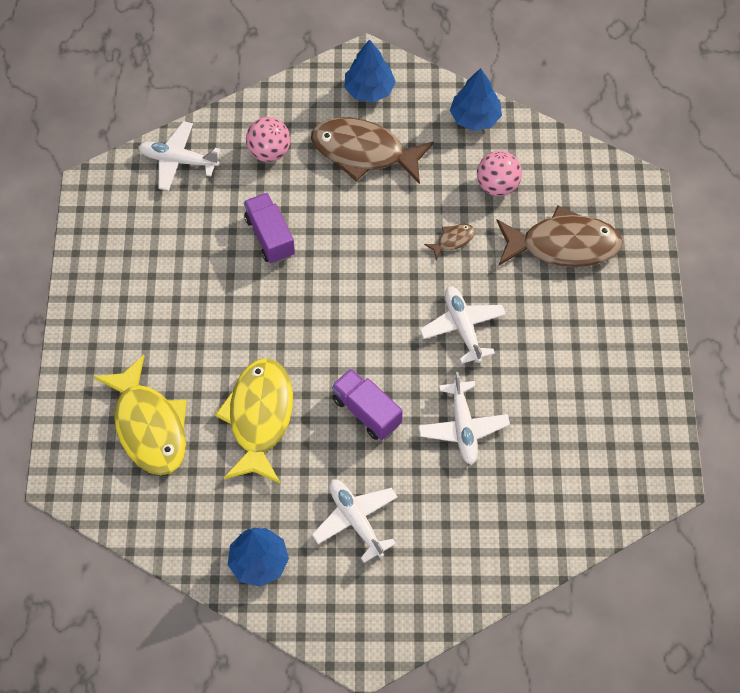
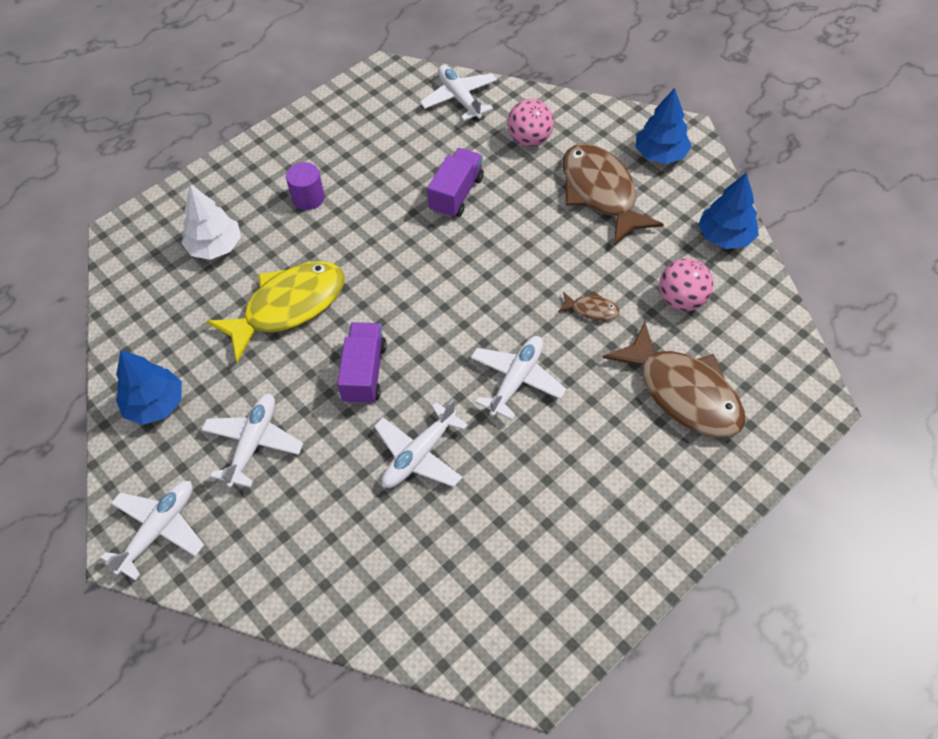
camera: 50 degrees right, 5 degrees down
yellow fish [94,355,187,475] -> white tree [181,184,241,260]
none -> white plane [101,481,204,581]
none -> purple cylinder [286,162,325,210]

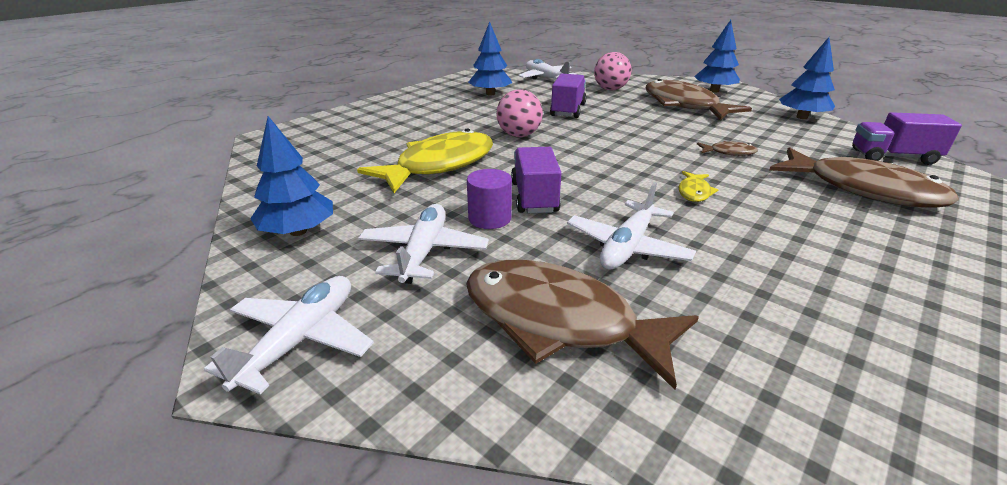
camera: 10 degrees left, 25 degrees down
white tree [181,184,241,260] -> none
purple cylinder [286,162,325,210] -> purple cylinder moved to [467,169,512,229]
white plane [471,336,567,420] -> yellow fish [679,171,718,202]
pink ball [659,258,713,311] -> pink ball moved to [496,89,543,137]
none -> brown fish [466,259,699,390]
none -> blue tree [468,21,512,96]
none -> purple truck [852,112,962,165]

